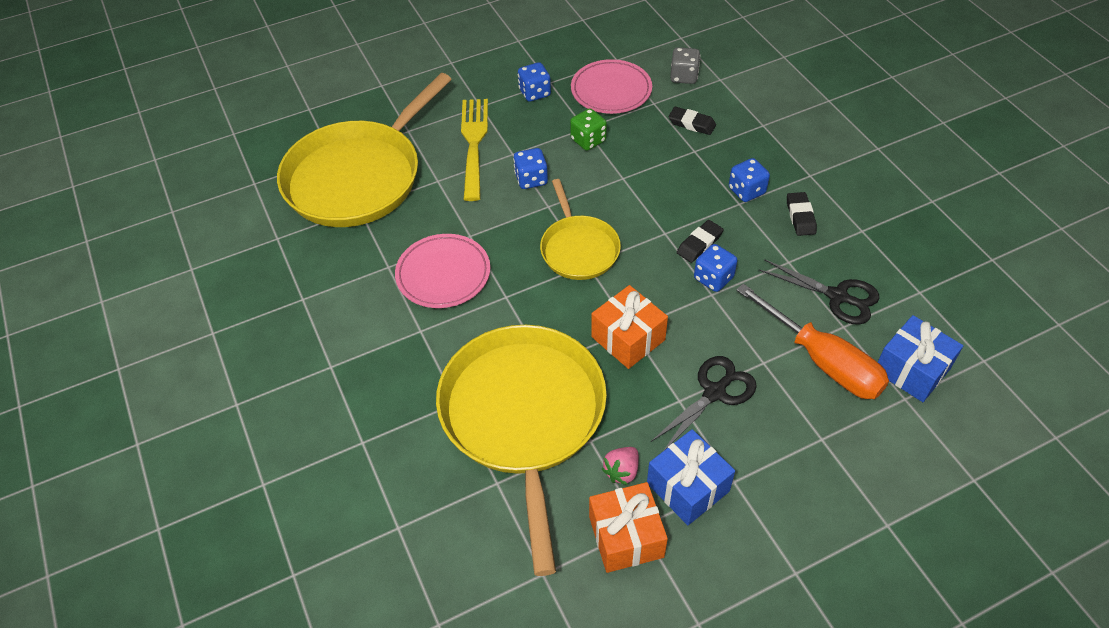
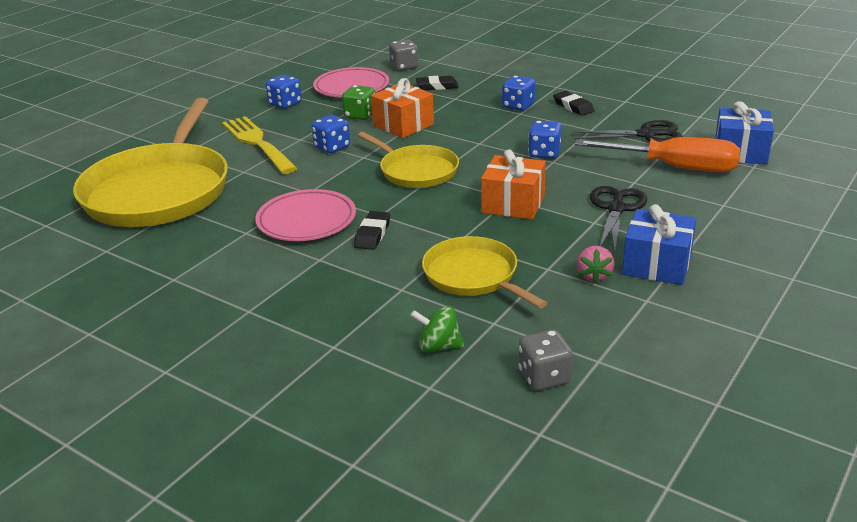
camera: 30 degrees left, 20 degrees down
yellow pan [436,325,607,576] -> yellow pan [422,236,547,308], size x0.54
orange gift [589,482,668,573] -> orange gift moved to [371,78,434,138]
black eraser [677,220,724,263] -> black eraser moved to [354,211,390,250]
none -> green spinning top [410,306,464,353]
none -> grey dice [519,329,573,391]

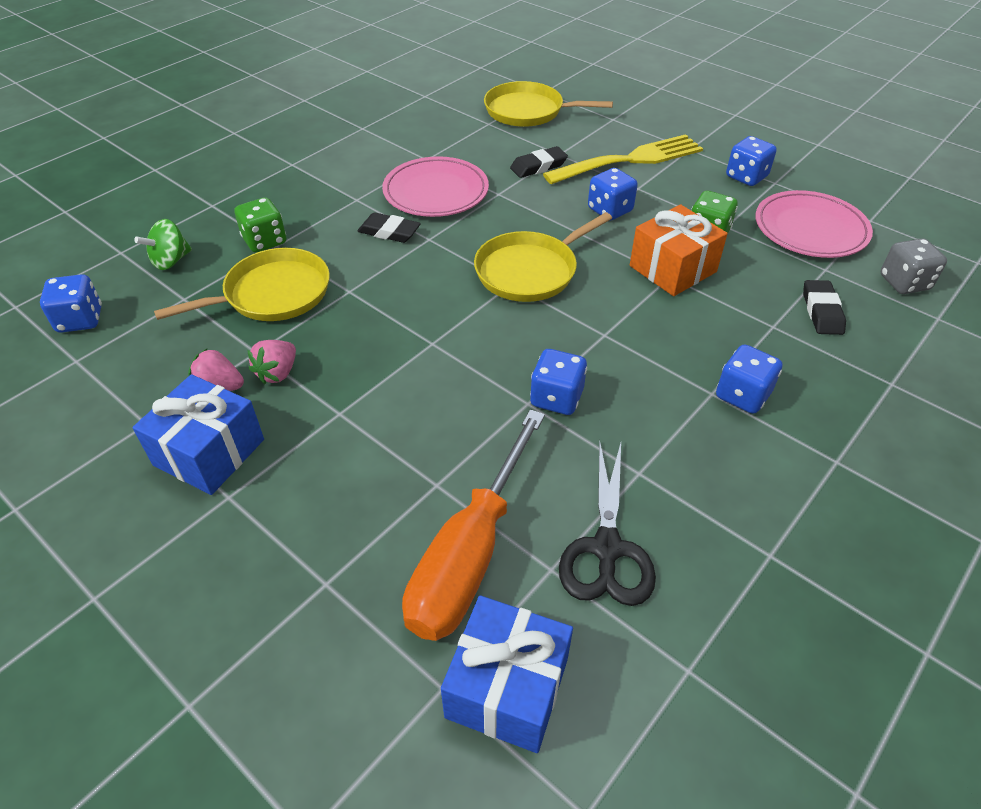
camera: 95 degrees right, 15 degrees up
yellow pan [73,98,228,227] -> yellow pan [484,81,613,127], size x0.54
green spinning top [410,306,464,353] -> green spinning top turned 150 degrees counterclockwise [134,219,192,270]
orange gift [481,150,546,220] -> none
grey dice [519,329,573,391] -> blue dice [40,274,102,333]
black eraser [553,91,595,116] -> black eraser moved to [510,146,568,178]
black scissors [590,186,647,251] -> none
none -> green dice [235,197,286,252]
none -> pink strawberry [247,340,296,384]

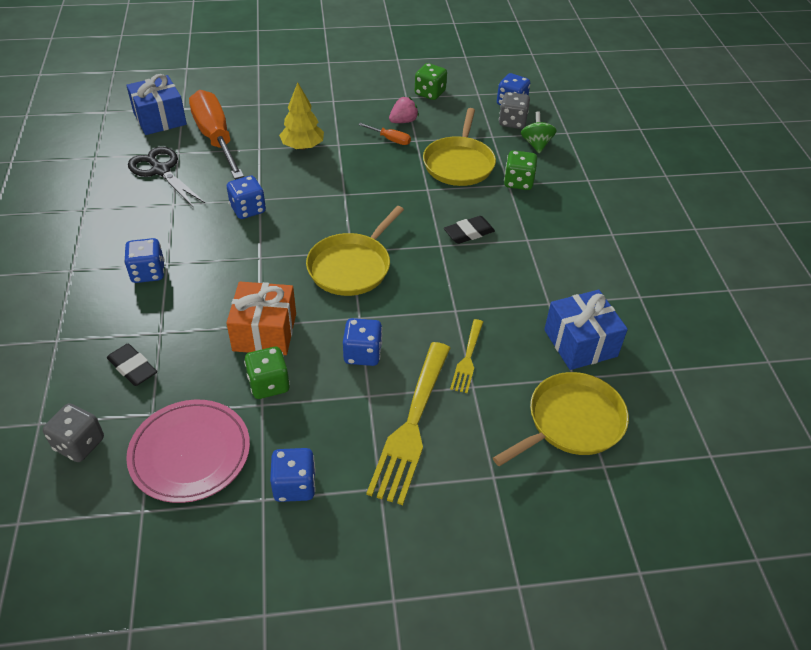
camera: 130 degrees right, 0 degrees up
blue gift [132,374,264,495] -> blue gift moved to [544,290,628,370]
pink strawberry [247,340,296,384] -> orange screwdriver [358,123,411,145]
pink plate [382,156,489,217] -> none
yellow pan [474,212,612,302] -> yellow pan turned 150 degrees counterclockwise [306,206,404,296]
black eraser [510,146,568,178] -> yellow fork [450,319,483,393]
none -> yellow tree [279,82,324,150]
none -> green dice [415,63,447,100]
none -> grey dice [499,92,530,129]

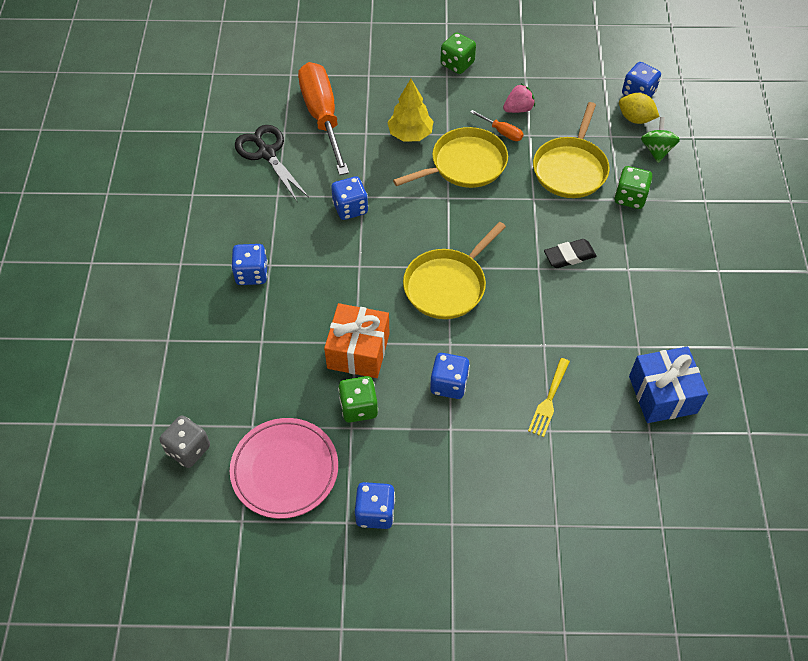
camera: 10 degrees right, 10 degrees up
black eraser [107,344,157,386] -> none
blue gift [126,74,187,135] -> none
yellow fork [366,342,450,505] -> none
green dice [415,63,447,100] -> green dice moved to [440,33,476,74]
yellow pan [493,372,629,466] -> yellow pan moved to [393,127,508,188]
grey dice [499,92,530,129] -> yellow lemon [619,93,660,124]

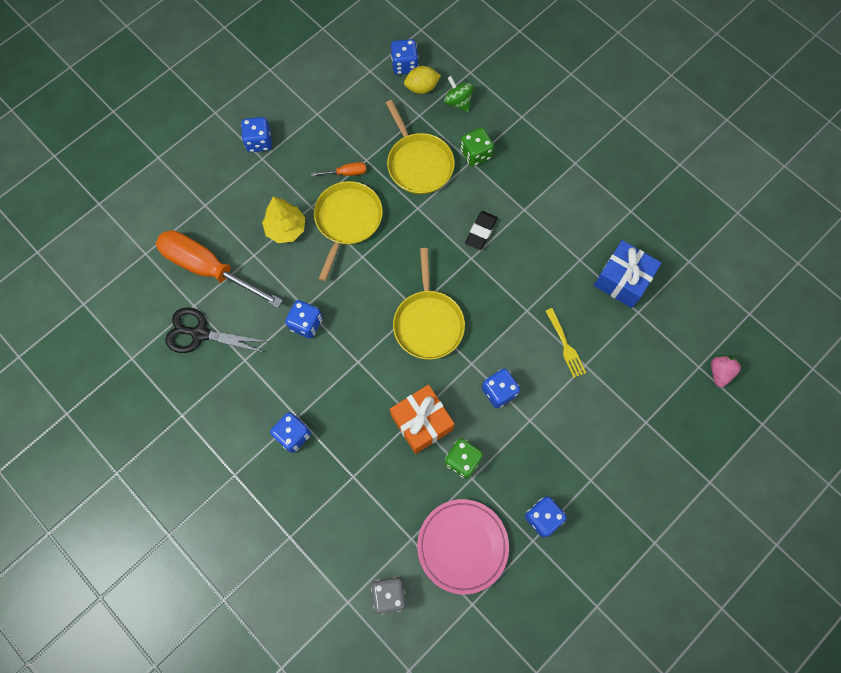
camera: 45 degrees left, 15 degrees up
green dice [440,33,476,74] -> blue dice [241,117,272,152]
pink strawberry [503,84,535,113] -> pink strawberry moved to [711,355,742,387]

